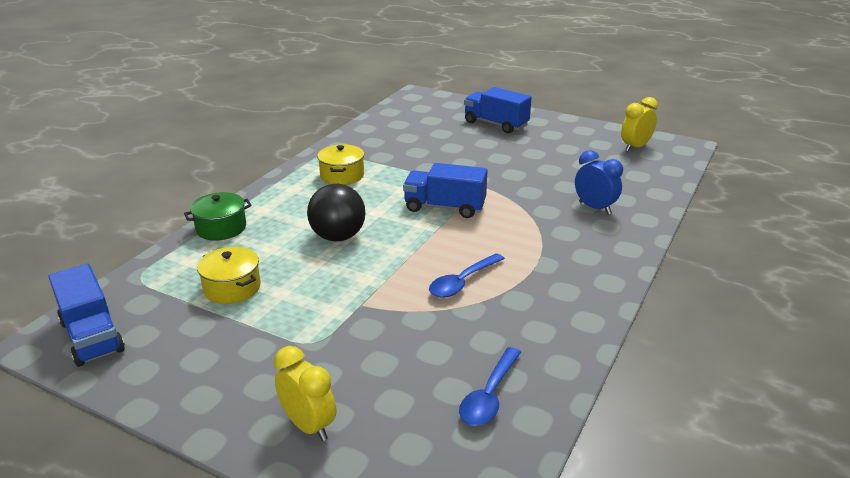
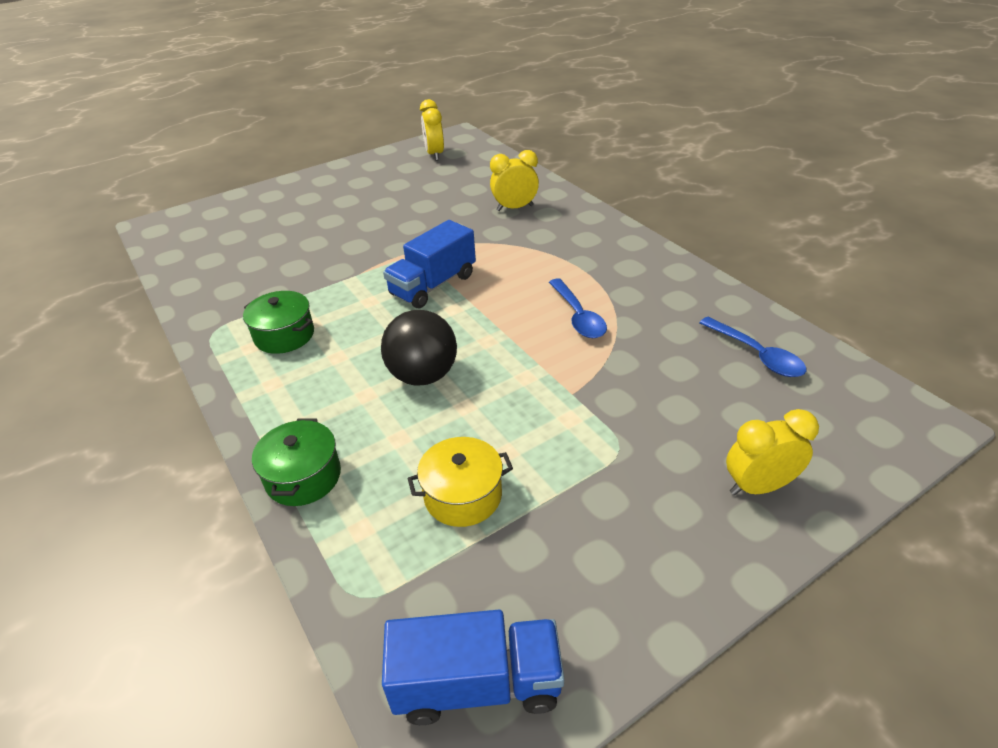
camera: 60 degrees left, 10 degrees up
yellow pot [317,144,364,185] -> green pot [243,291,314,354]
blue truck [464,87,532,133] -> none
blue clock [575,150,623,214] -> yellow clock [490,150,539,211]

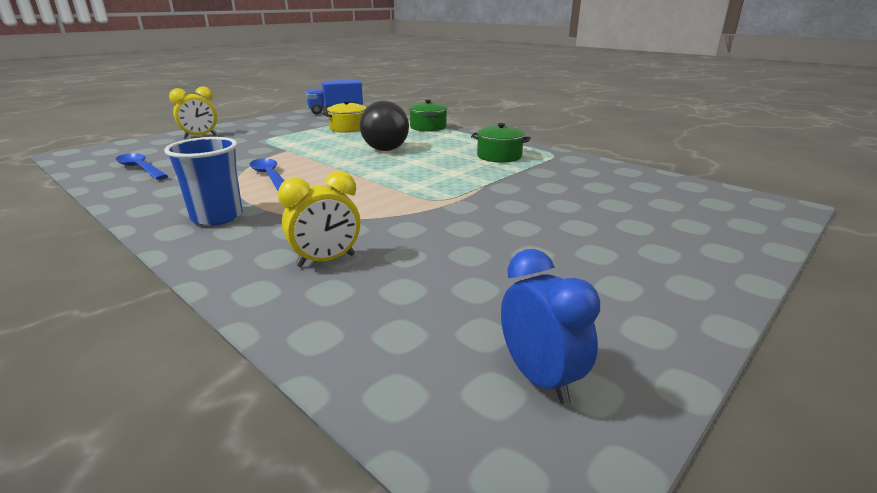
camera: 165 degrees right, 15 degrees down
blue truck [383,220,476,308] -> none
yellow clock [420,99,444,161] -> blue clock [501,249,600,405]
none -> blue cup [164,137,243,226]

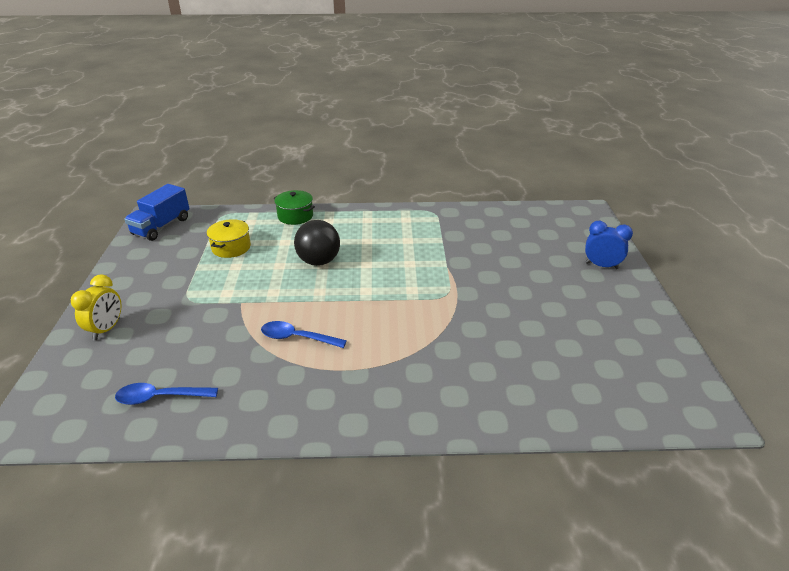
camera: 45 degrees left, 10 degrees up
blue cup [164,137,243,226] -> none
yellow clock [278,171,360,267] -> none
green pot [471,123,531,163] -> none
blue clock [501,249,600,405] -> blue clock moved to [585,221,633,269]

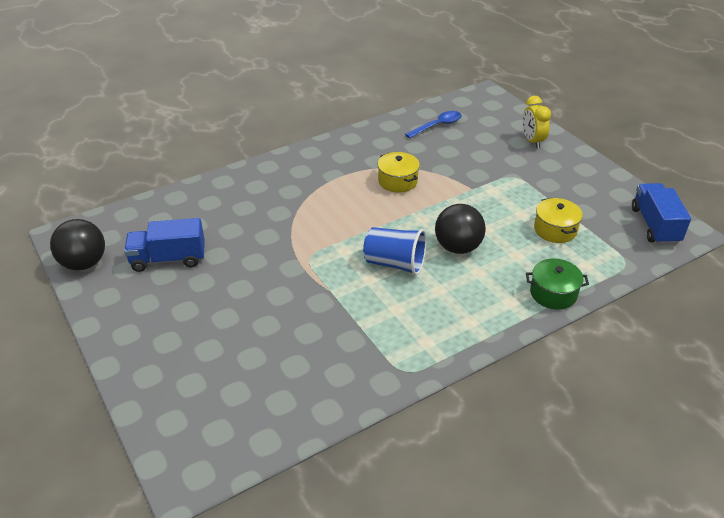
camera: 150 degrees right, 5 degrees up
blue spoon [261,321,347,348] -> yellow pot [378,152,420,193]
blue clock [585,221,633,269] -> none
none -> black ball [50,219,105,270]
none -> blue truck [124,218,205,272]
none -> blue cup [363,227,427,275]

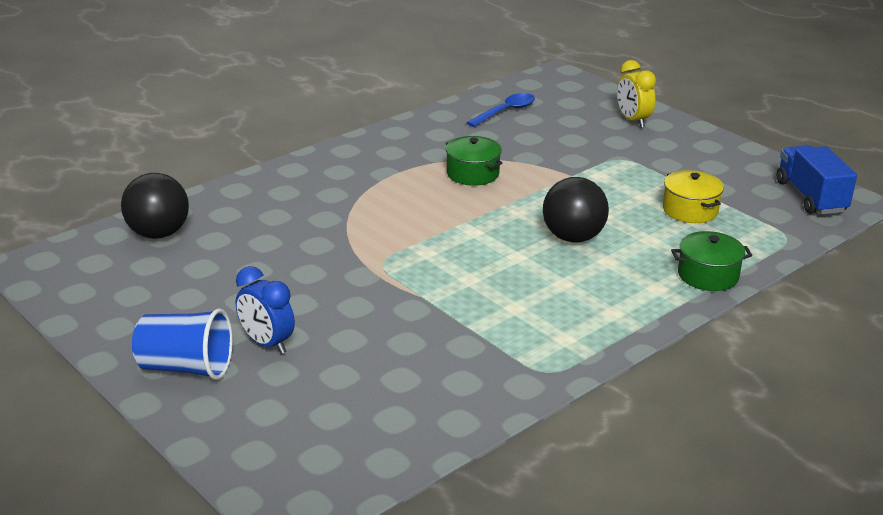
camera: 10 degrees left, 10 degrees down
black ball [50,219,105,270] -> black ball moved to [121,173,189,239]
blue truck [124,218,205,272] -> none
blue cup [363,227,427,275] -> blue cup moved to [132,308,233,380]
yellow pot [378,152,420,193] -> green pot [446,136,502,186]
none -> blue clock [236,266,295,354]

